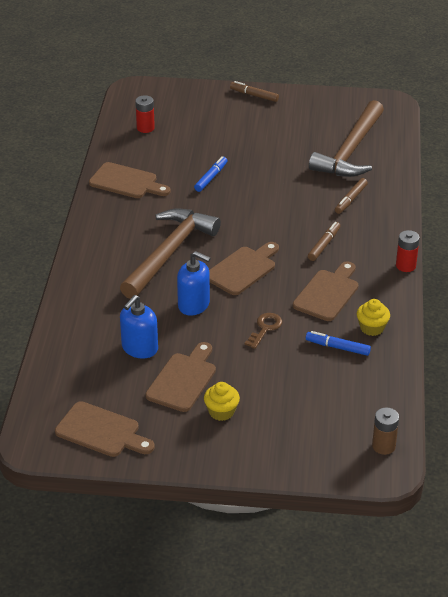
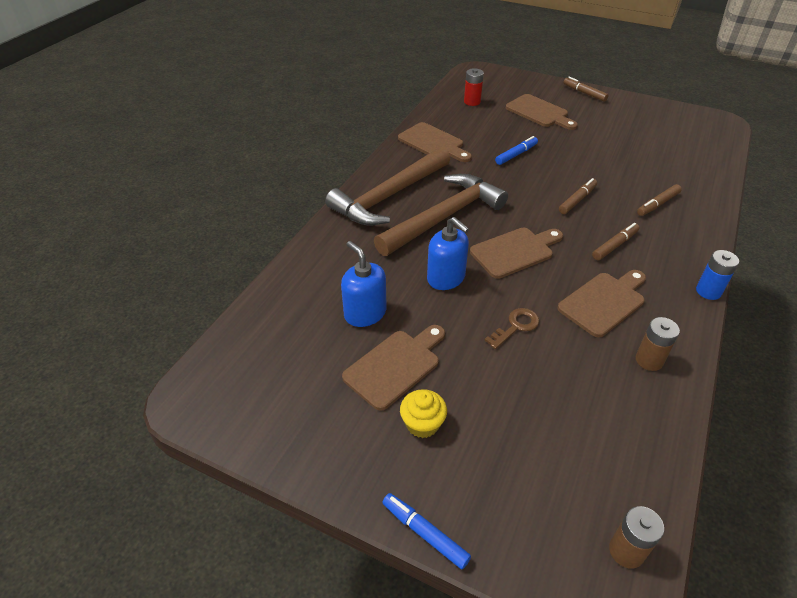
camera: 20 degrees right, 5 degrees up
brown cutting board [55,401,155,457] -> brown cutting board moved to [506,94,578,130]
blue soap dispenser [120,295,158,359] -> blue soap dispenser turned 90 degrees clockwise [341,241,387,327]
blue marker [306,331,371,356] -> blue marker moved to [382,493,471,569]
brown hammer [309,100,384,177] -> brown hammer moved to [325,147,450,225]
yellow cupcake [357,299,390,336] -> brown battery [636,317,680,371]
red battery [396,230,420,272] -> blue battery [696,250,739,300]
none -> brown marker [559,178,597,214]

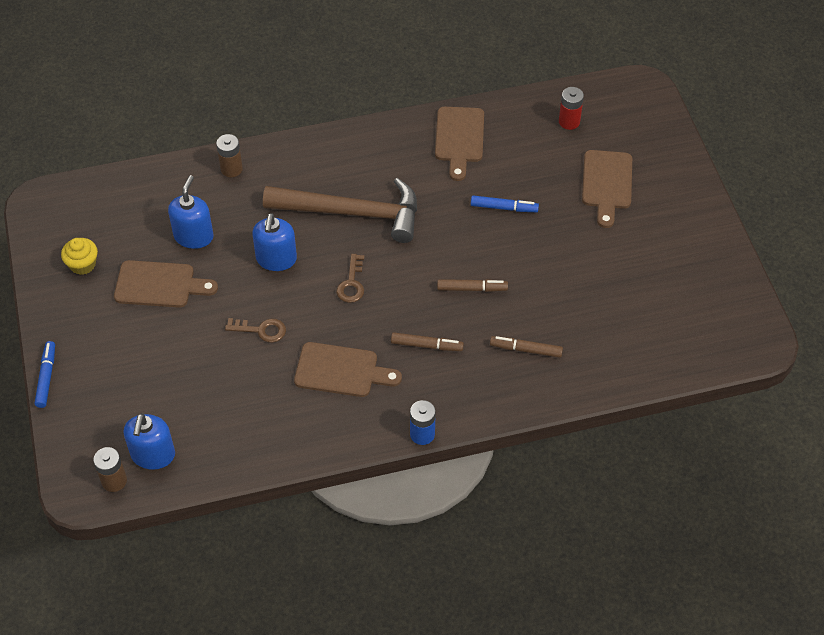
camera: 50 degrees right, 10 degrees up
brown hammer [325,147,450,225] -> none
yellow cupcake [400,389,447,438] -> yellow cupcake moved to [61,238,98,275]
brown cutting board [470,228,563,279] -> brown key [336,254,364,303]
brown marker [563,77,608,102] -> none
brown battery [636,317,680,371] -> brown battery moved to [216,134,243,177]
none -> blue soap dispenser [124,413,175,470]

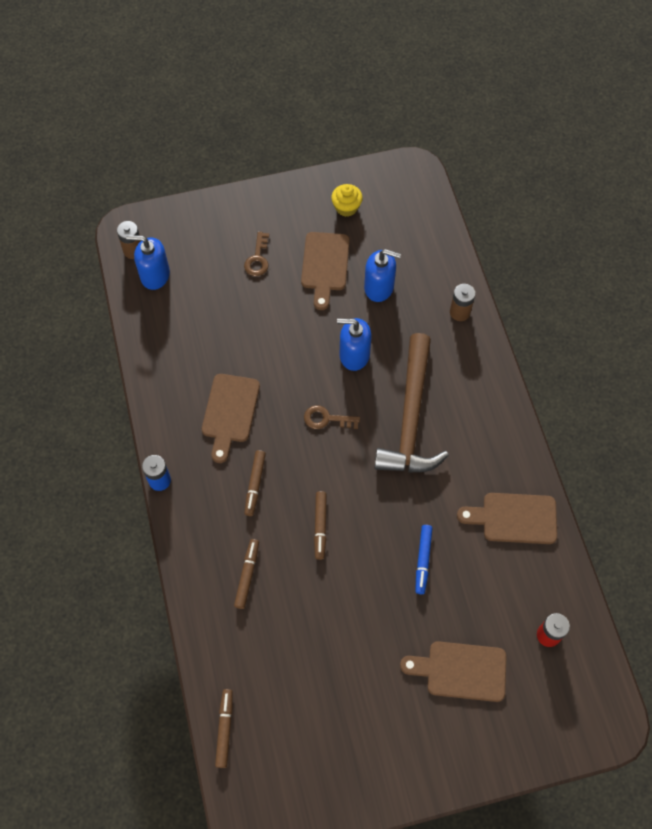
camera: 90 degrees right, 10 degrees up
blue marker [35,341,55,408] -> none
brown key [225,318,286,343] -> brown key moved to [244,232,269,276]
none -> brown marker [215,689,233,768]

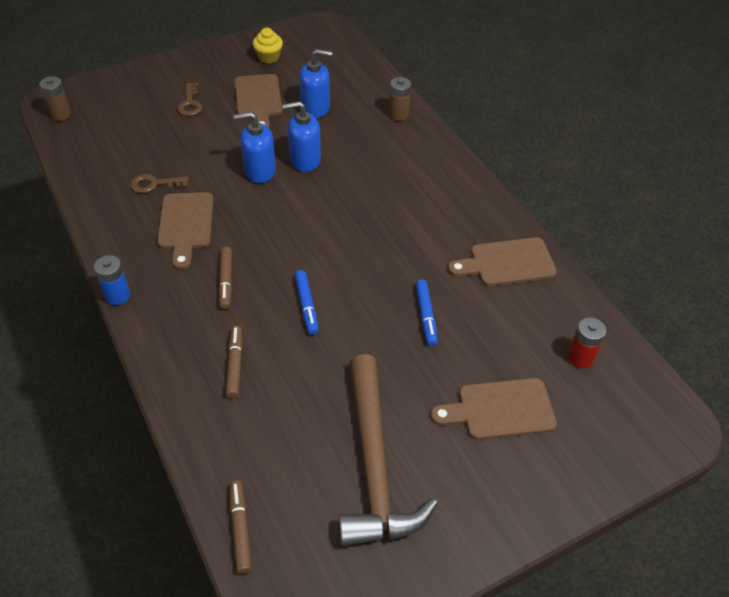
camera: 15 degrees left, 15 degrees down
blue soap dispenser [126,235,170,290] -> blue soap dispenser moved to [233,112,276,183]
brown key [304,405,360,429] -> brown key moved to [130,174,189,193]
brown marker [314,491,327,560] -> blue marker [294,270,318,335]
brown hammer [374,333,449,473] -> brown hammer moved to [339,354,438,546]

